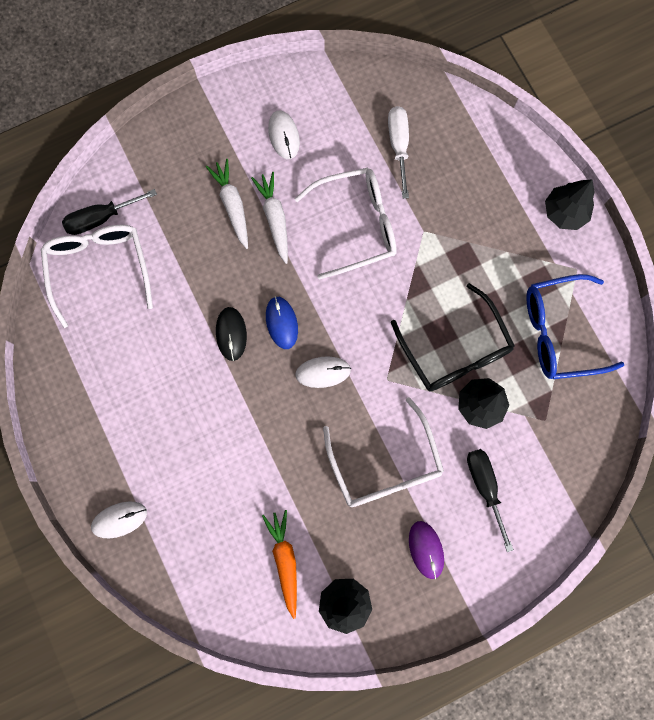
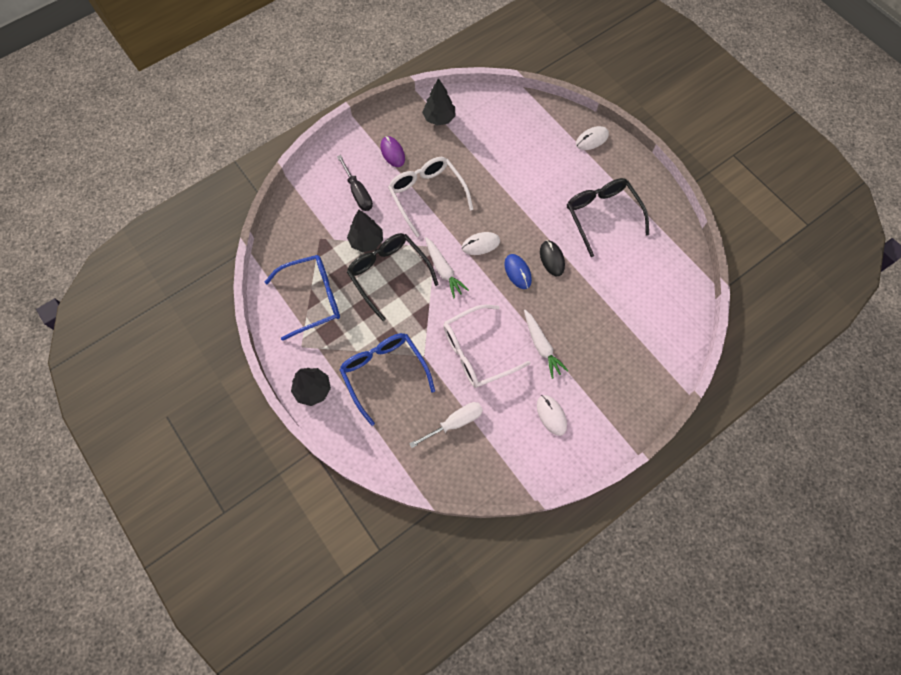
camera: 170 degrees right, 10 degrees down
white glasses [41,225,153,328] -> none
black screwdriver [62,189,157,235] -> none
white carrot [206,159,248,249] -> white carrot moved to [425,237,469,299]
orange carrot [262,510,297,619] -> none
white screwdriver [388,106,409,199] -> white screwdriver turned 105 degrees counterclockwise [409,402,483,448]
none -> blue glasses [339,333,435,426]
none -> black glasses [567,178,649,257]

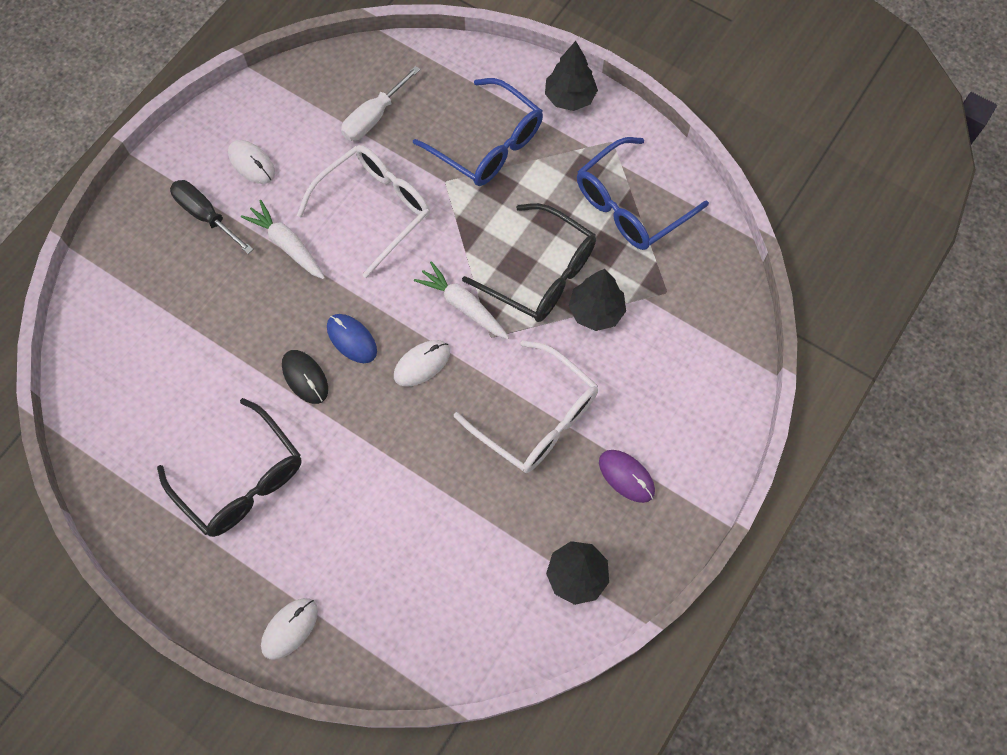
camera: 160 degrees right, 0 degrees up
black screwdriver [337,155,373,211] -> black screwdriver moved to [170,180,253,254]

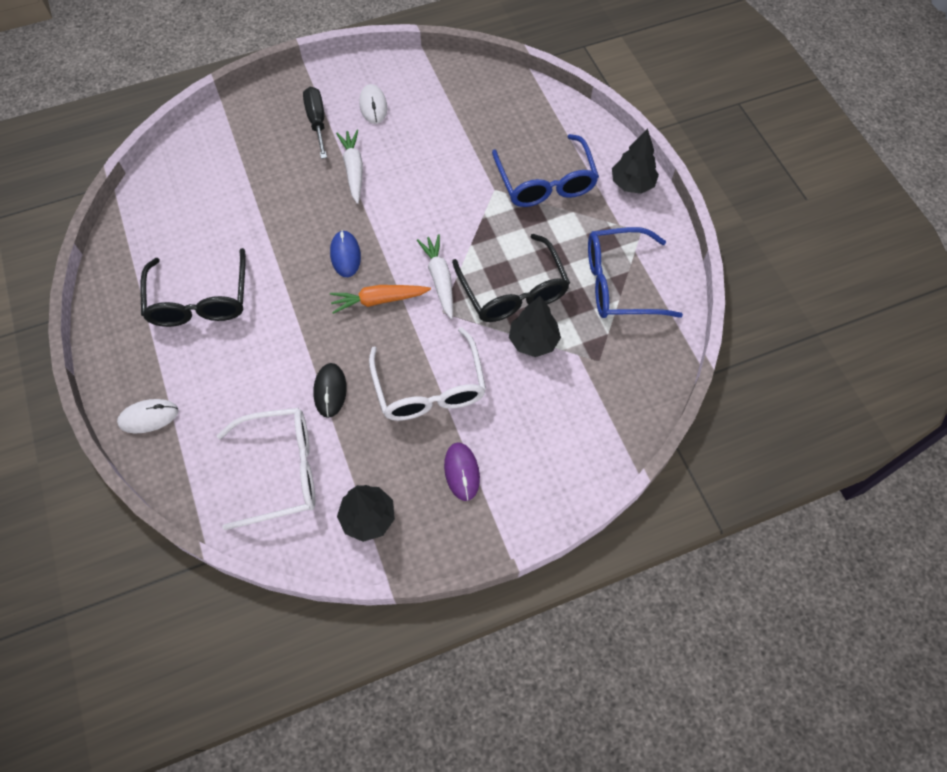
camera: 35 degrees right, 5 degrees down
black mouse [282,350,328,404] -> black mouse moved to [313,363,347,418]
white glasses [297,145,430,278] -> white glasses moved to [217,408,315,530]
white screwdriver [341,66,421,141] -> none
white mouse [394,340,450,386] -> orange carrot [330,285,431,314]

